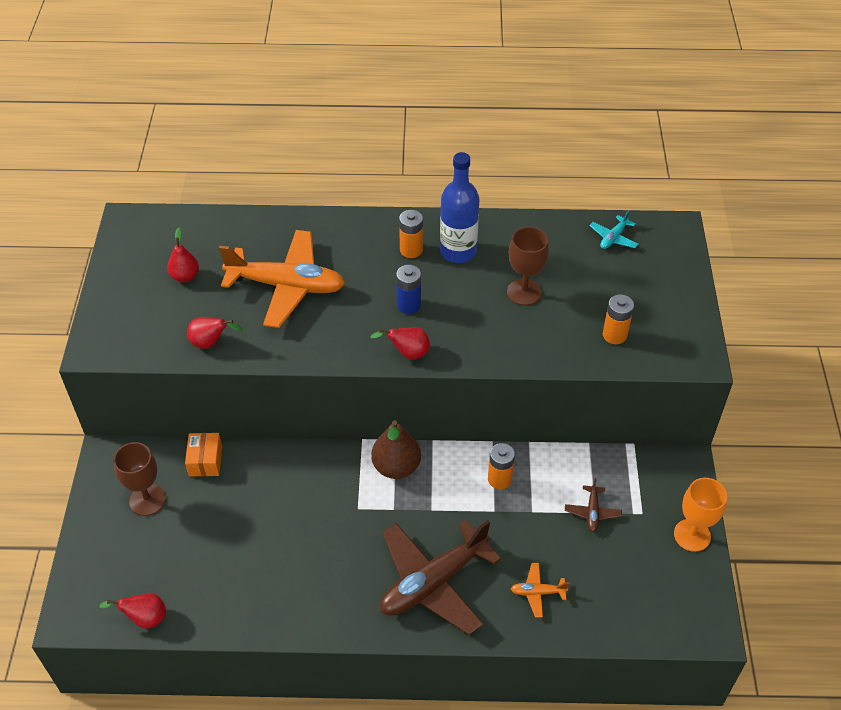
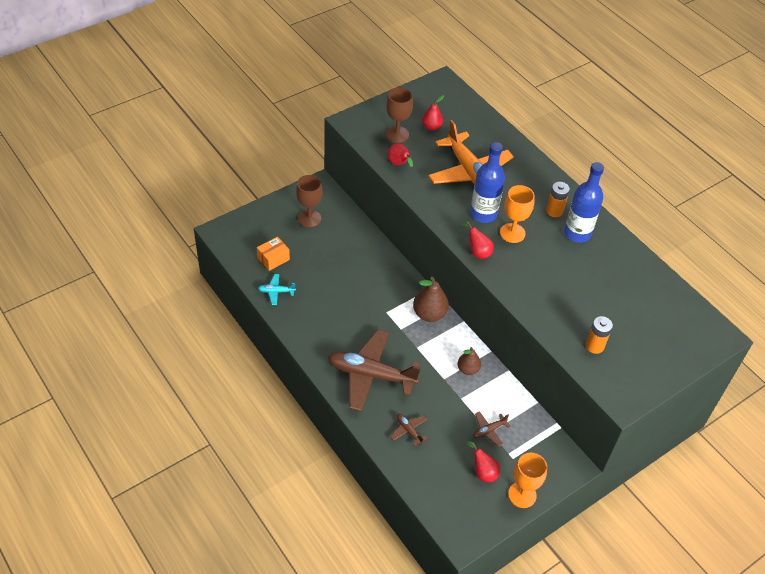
camera: 50 degrees right, 0 degrees up
red pear [99,593,166,629] -> red pear moved to [466,441,500,483]
orange box [185,433,222,477] -> orange box moved to [257,237,290,271]
blue battery [396,265,421,314] -> orange goblet [500,185,535,243]
orange battery [488,443,515,489] -> brown pear [458,347,481,375]
brown goblet [507,227,549,306] -> brown goblet moved to [385,87,413,143]
orange plane [511,563,569,618] -> brown plane [390,414,428,447]
turquoise plane [589,210,638,249] -> turquoise plane moved to [258,274,296,305]
none -> blue bottle [470,142,505,223]

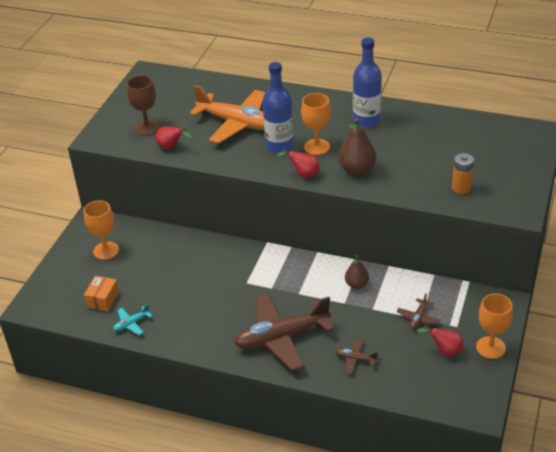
camera: 30 degrees left, 10 degrees down
brown goblet [296,175,323,228] -> orange goblet [84,200,119,260]
brown pear [413,277,449,322] -> brown pear moved to [338,118,376,175]
red pear [422,95,444,130] -> none
orange battery [546,182,570,217] -> none

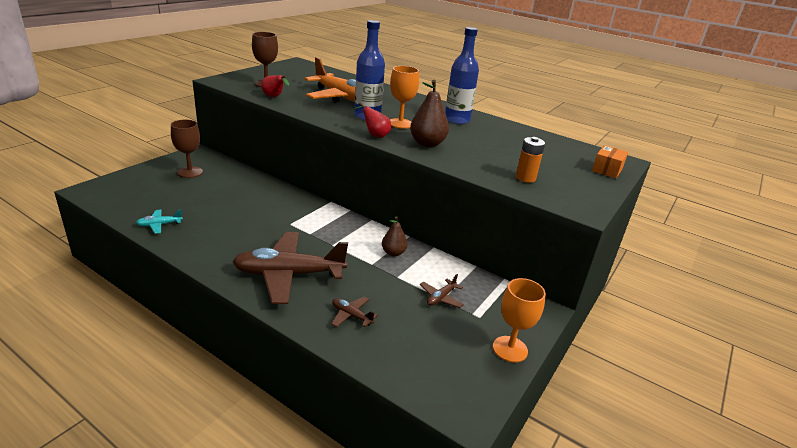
camera: 10 degrees right, 10 degrees down
orange goblet [84,200,119,260] -> brown goblet [171,120,203,178]
orange box [84,276,119,312] -> orange box moved to [592,145,628,178]
red pear [417,326,464,356] -> none

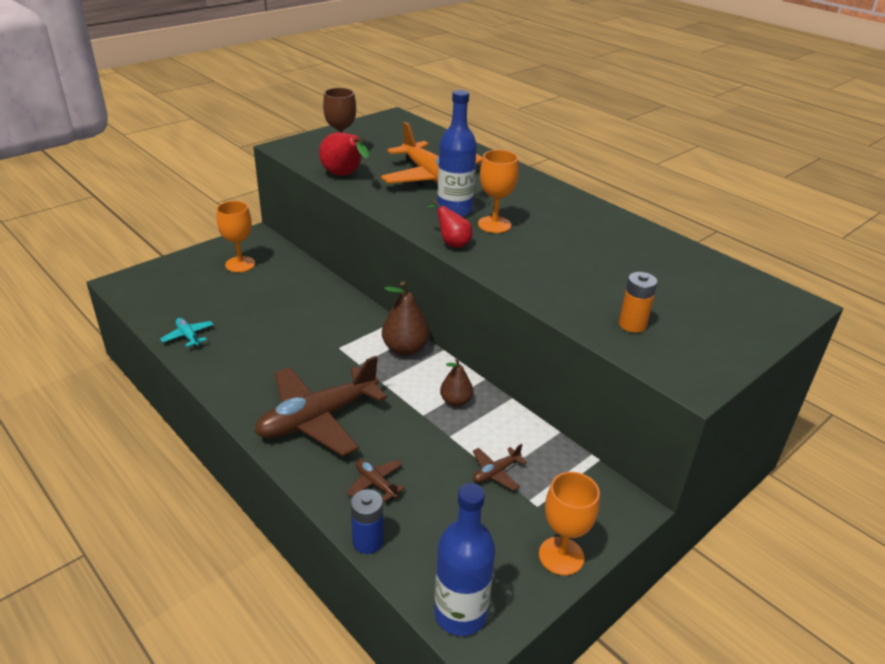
camera: 15 degrees right, 5 degrees up
turquoise plane [136,209,183,234] -> turquoise plane turned 60 degrees clockwise [160,318,214,348]
brown goblet [171,120,203,178] -> orange goblet [217,201,255,272]
brown plane [232,232,348,304] -> brown plane turned 45 degrees counterclockwise [254,356,387,456]
red pear [261,75,290,97] -> red pear [319,132,369,176], size x1.57
brown pear [410,80,449,147] -> brown pear moved to [382,281,430,356]
blue bottle [445,27,479,124] -> blue bottle moved to [434,483,495,636]
orange box [592,145,628,178] -> none
none -> blue battery [351,489,384,554]

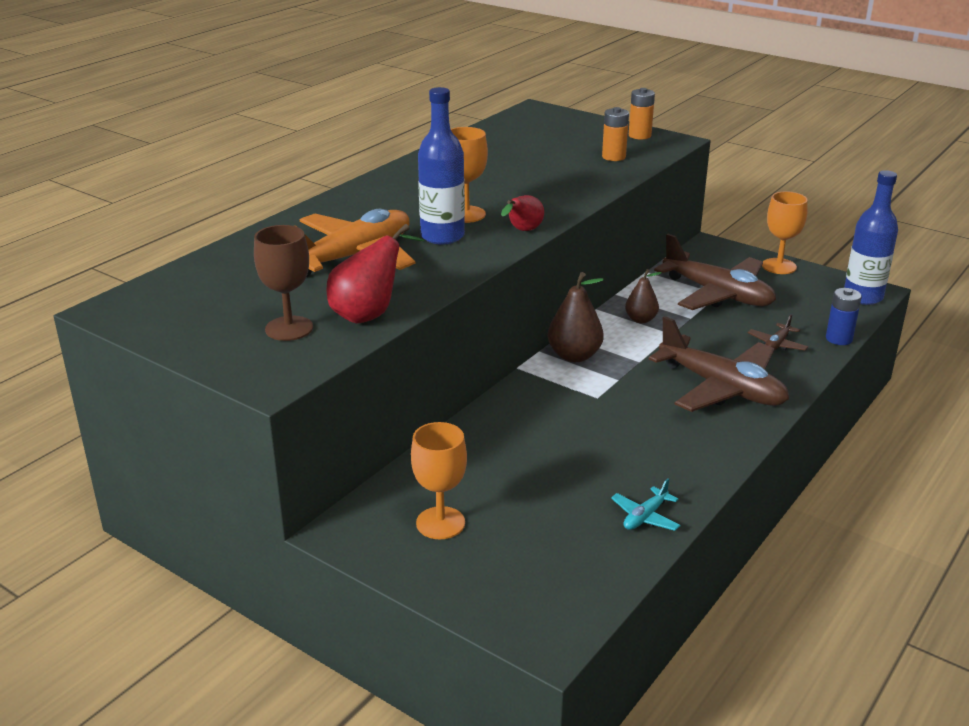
camera: 100 degrees left, 5 degrees down
brown plane [473,444,527,491] -> brown plane [654,234,776,310], size x2.37
none -> orange battery [629,88,655,140]

